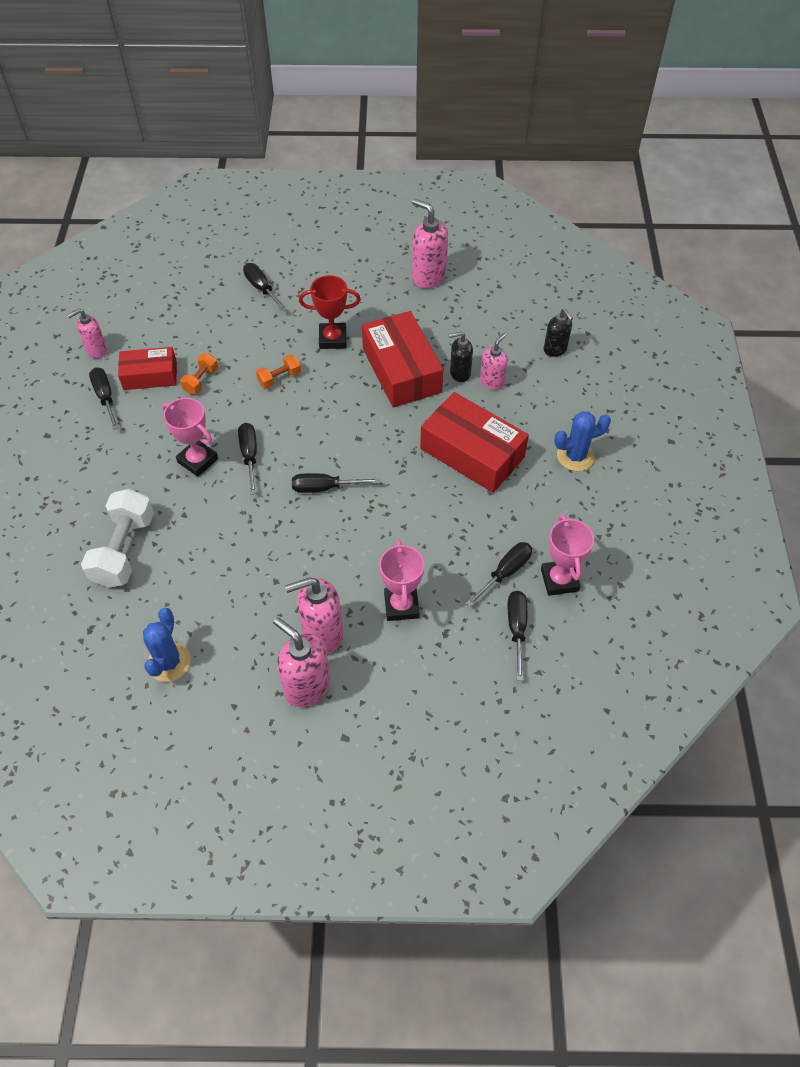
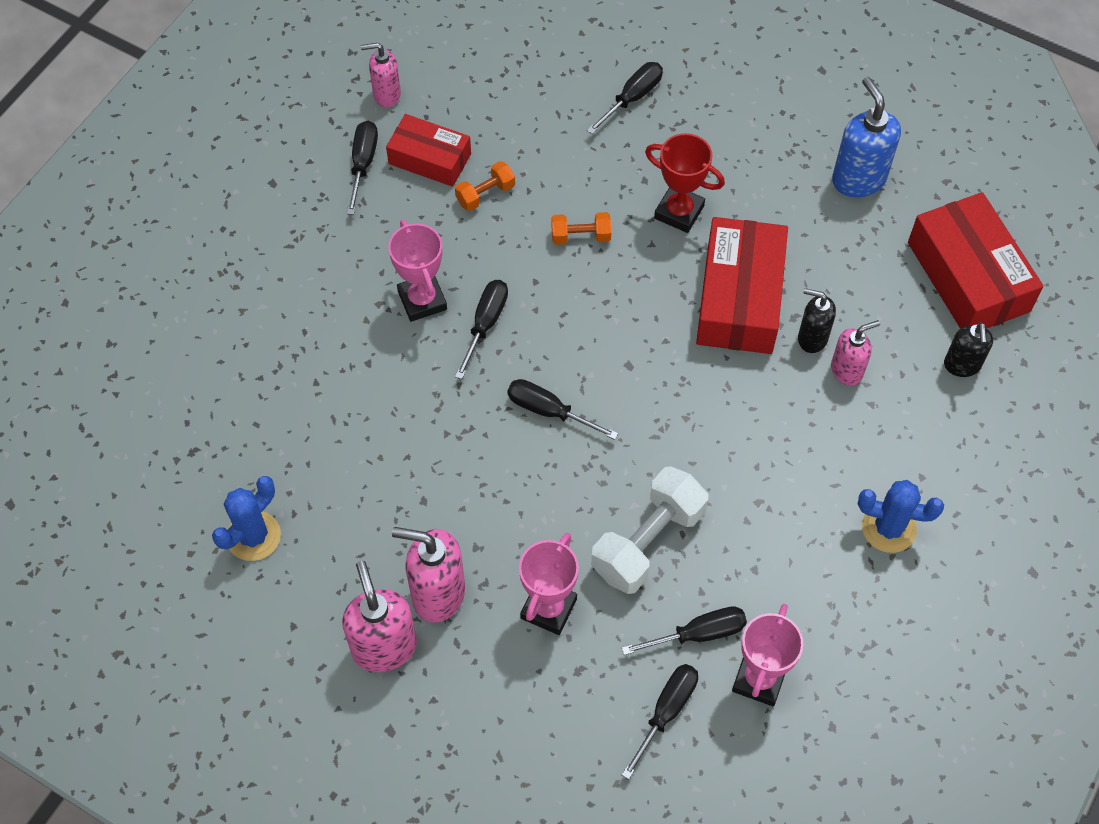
camera: 30 degrees right, 5 degrees up
white dumbbell [81,489,154,588] -> white dumbbell moved to [591,466,708,594]
black screwdriver [243,263,287,312] -> black screwdriver turned 45 degrees clockwise [587,62,663,134]
pink soap dispenser [412,199,448,289] -> blue soap dispenser [832,77,901,198]
red box [420,392,529,493] -> red box moved to [908,192,1044,329]

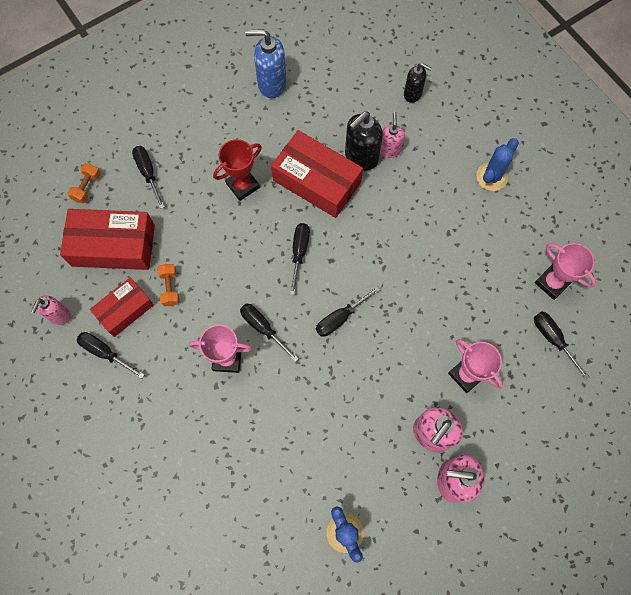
camera: 65 degrees left, 10 degrees up
orange dumbbell [551,212,611,245] -> orange dumbbell moved to [67,163,101,203]
white dumbbell [591,466,708,594] -> none
black screwdriver [622,606,747,655] -> black screwdriver moved to [290,223,310,295]
black soap dispenser [798,288,836,353] -> black soap dispenser [345,112,383,171], size x1.60
red box [908,192,1044,329] -> red box moved to [60,209,155,270]

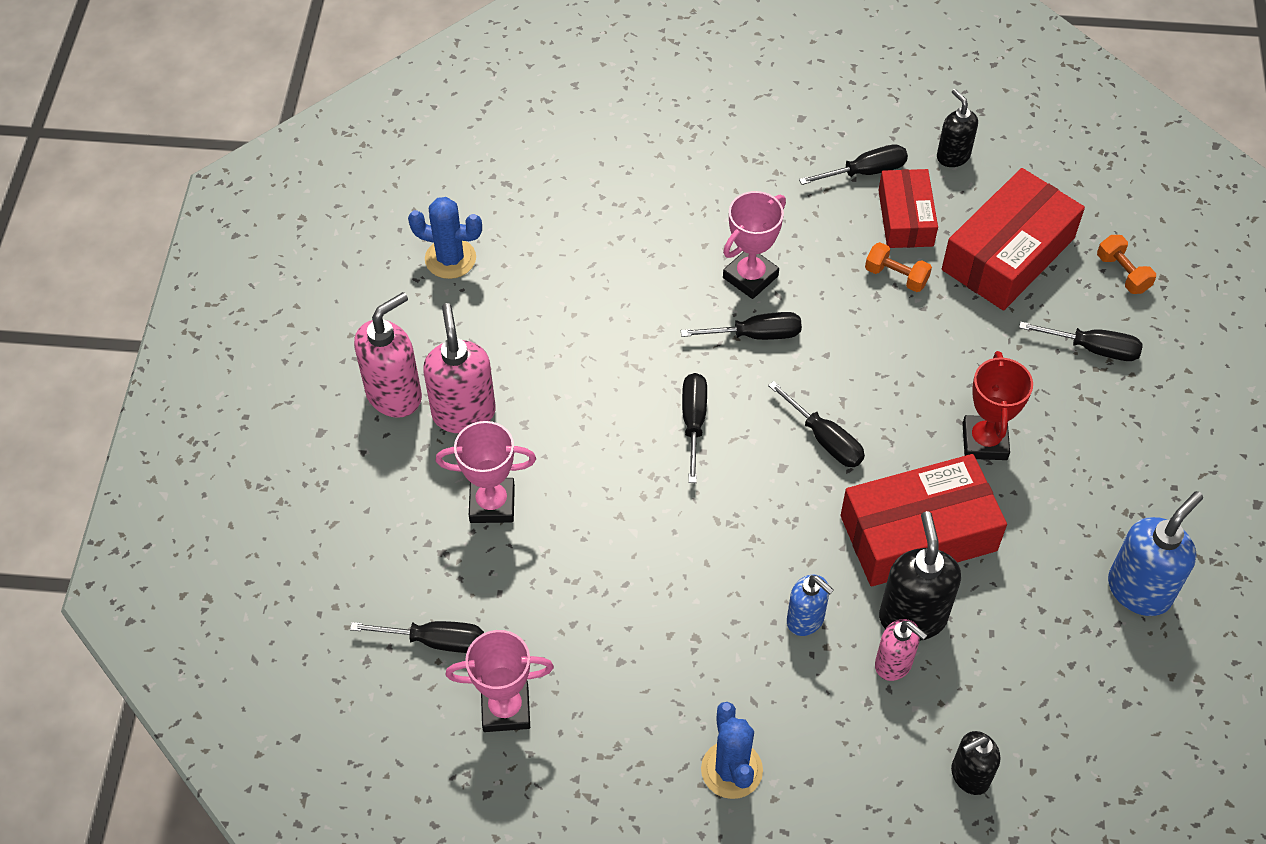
camera: 130 degrees right, 15 degrees down
pink soap dispenser [31,295,71,325] -> black soap dispenser [937,89,978,167]
none -> blue soap dispenser [787,575,834,636]

